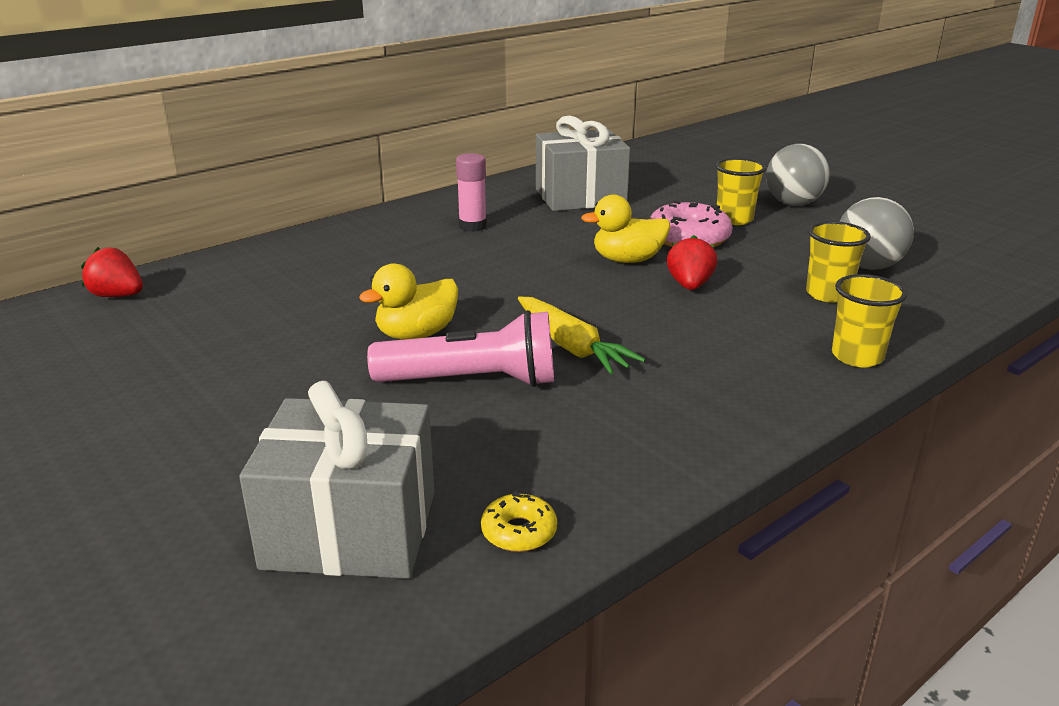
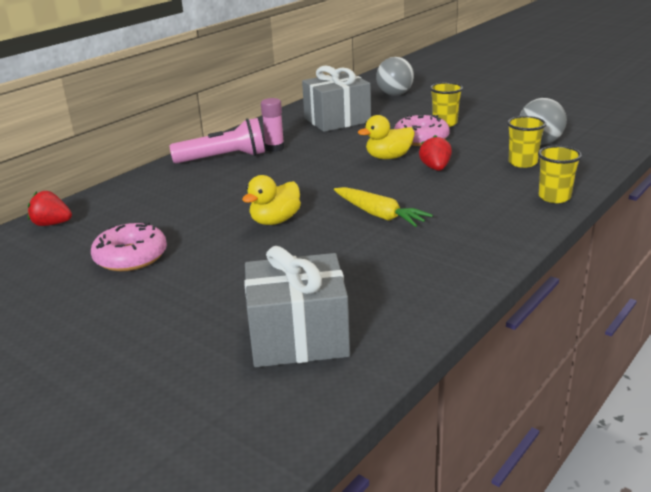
camera: 10 degrees left, 0 degrees up
pink flashlight [367,310,554,387] -> pink flashlight moved to [169,118,265,164]
yellow donut [481,491,557,552] -> none
grey ball [766,144,830,206] -> grey ball moved to [376,57,414,96]
none -> pink donut [91,222,167,271]

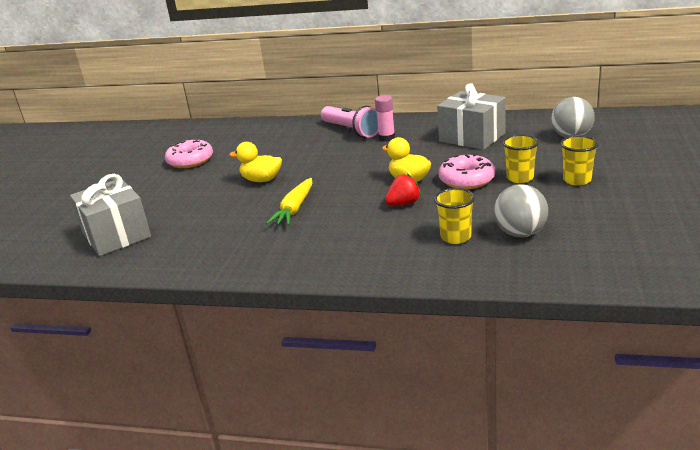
camera: 65 degrees right, 0 degrees up
red strawberry [28,191,72,226] -> none
yellow cup [538,146,582,203] -> yellow cup moved to [560,136,599,186]

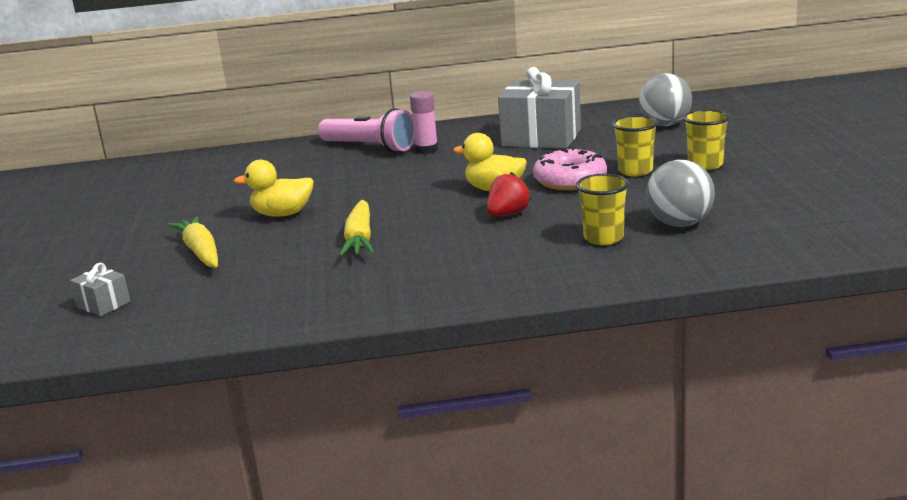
camera: 20 degrees left, 5 degrees down
grey gift [70,174,151,256] -> grey gift [70,262,131,316], size x0.45
pink donut [165,139,213,168] -> none
none -> yellow carrot [167,216,218,268]

